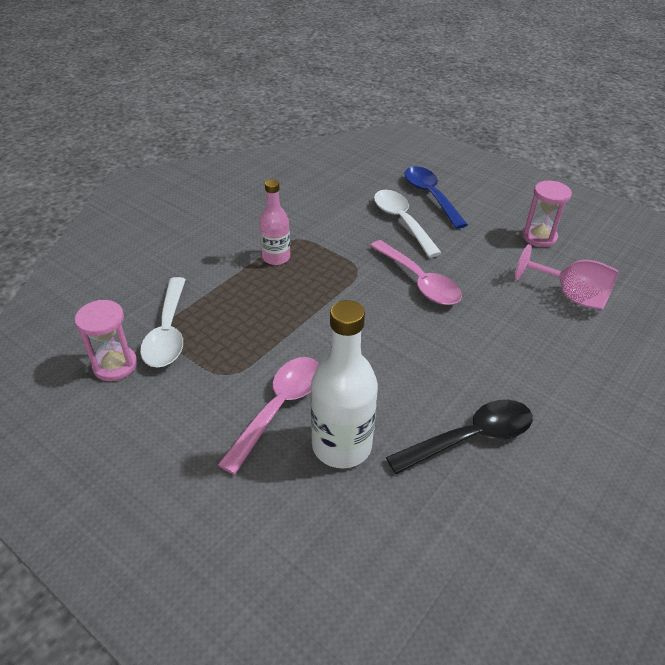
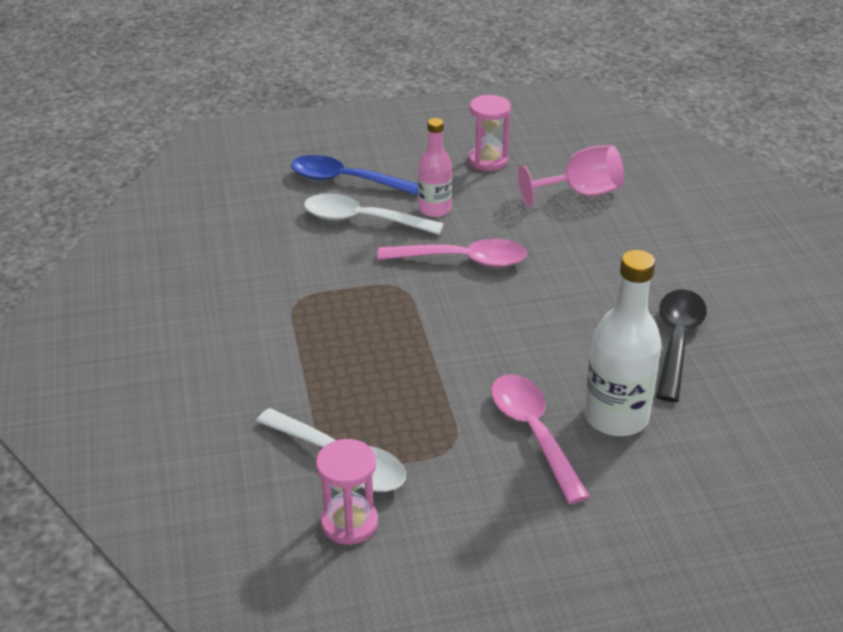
camera: 50 degrees left, 5 degrees down
pink bottle [259,179,290,265] -> pink bottle moved to [418,118,452,217]

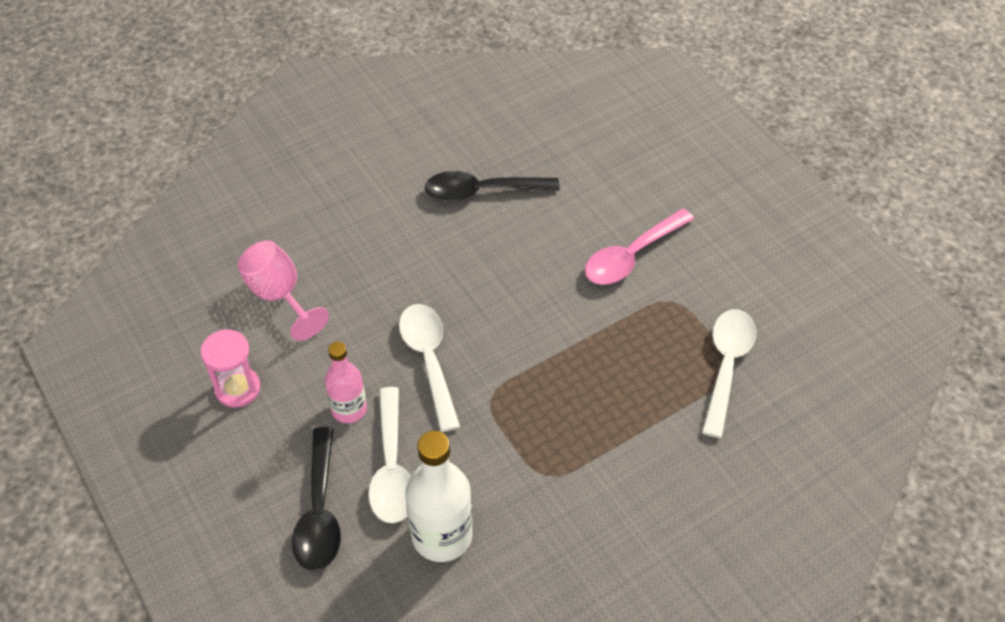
camera: 110 degrees left, 15 degrees up
blue spoon [291,155,418,196] -> black spoon [292,427,341,571]
pink hourglass [316,439,378,545] -> none
pink spoon [377,239,527,267] -> white spoon [399,304,460,432]
white bottle [584,250,662,436] -> white bottle moved to [406,431,473,562]

